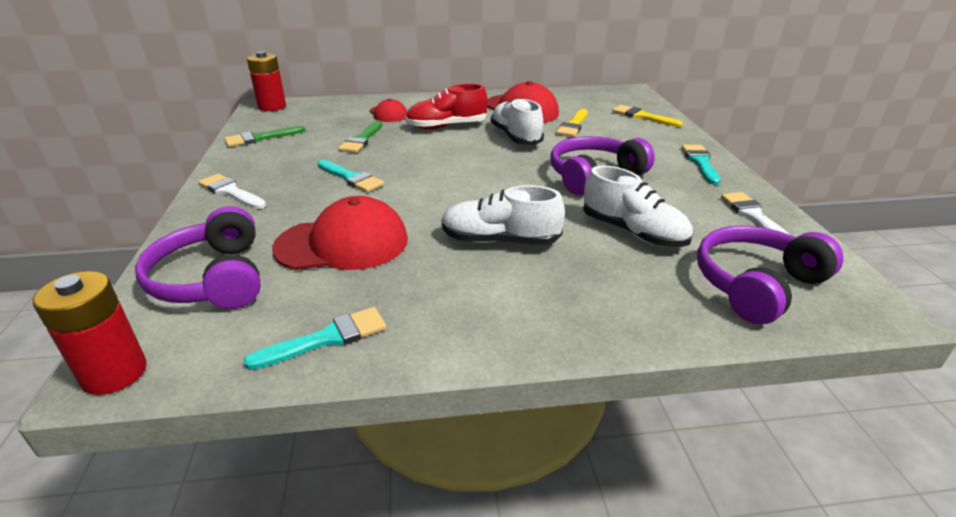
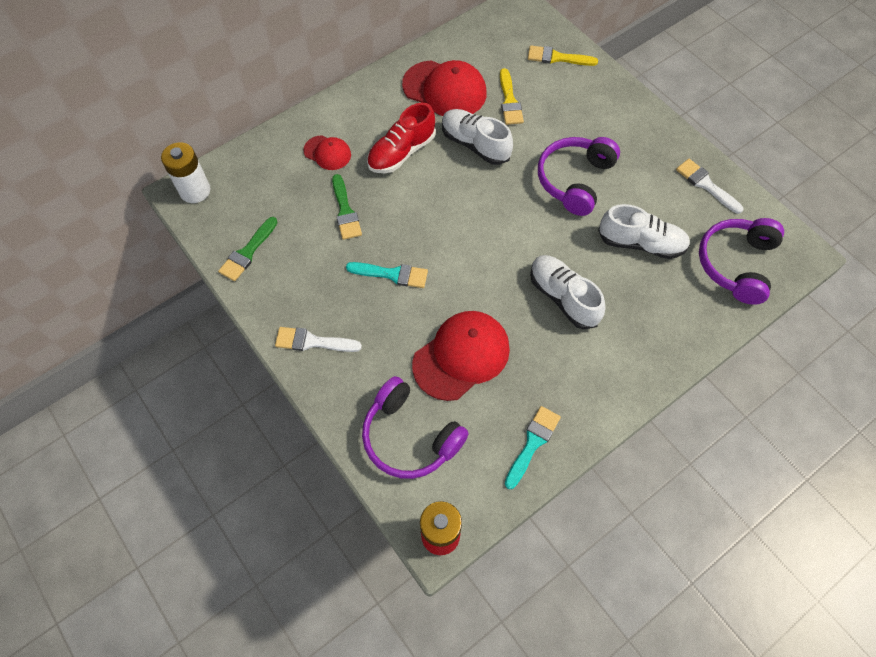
camera: 30 degrees left, 30 degrees up
red battery [247,51,286,111] -> white battery [161,142,211,203]
white shoe [442,185,565,245] -> white shoe turned 75 degrees clockwise [530,255,605,329]
turquoise brush [682,145,721,185] -> none

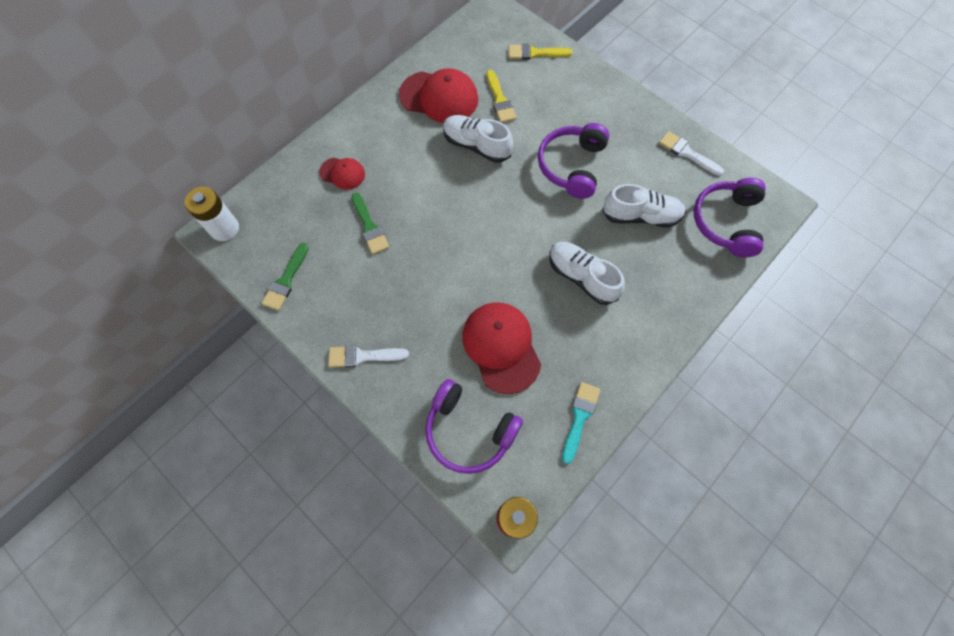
camera: 10 degrees left, 5 degrees up
turquoise brush [346,262,428,288] -> none
red shoe [367,103,436,173] -> none
red cap [412,311,510,401] -> red cap turned 60 degrees counterclockwise [462,302,541,394]

